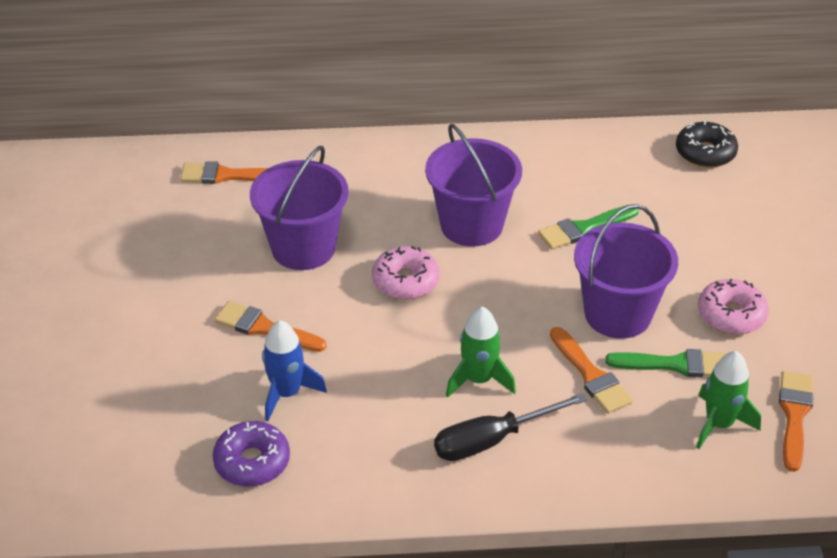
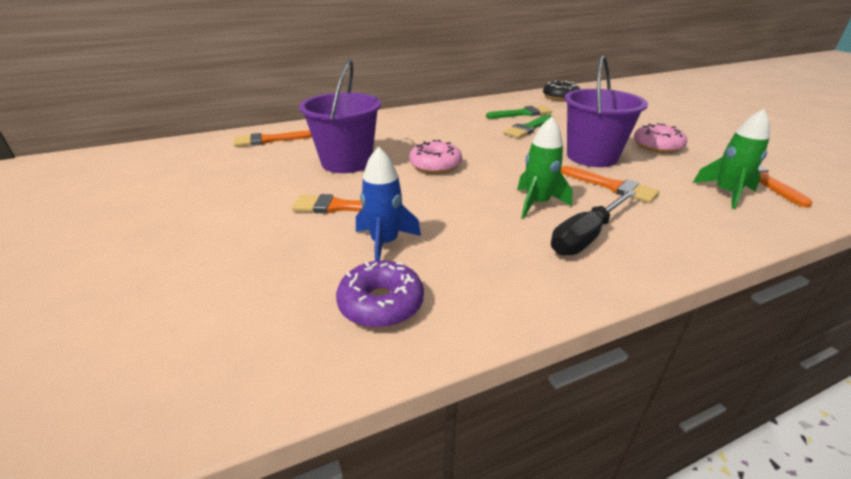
camera: 20 degrees left, 10 degrees down
purple bucket [425,124,522,247] -> none
green brush [605,349,726,378] -> green brush moved to [486,106,552,118]

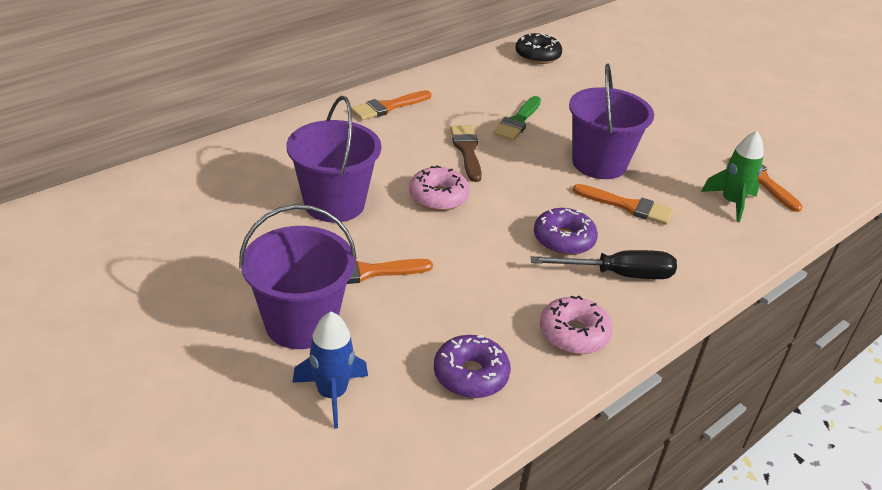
camera: 20 degrees left, 5 degrees up
orange brush [233,131,312,147] -> orange brush moved to [351,90,431,120]
blue rocket [356,146,421,261] -> blue rocket moved to [293,312,368,429]
green brush [486,106,552,118] -> none
green rocket [517,117,573,218] -> purple donut [534,208,598,255]
black screwdriver [551,189,637,256] -> black screwdriver turned 120 degrees counterclockwise [530,250,677,279]
pink donut [634,123,687,153] -> pink donut moved to [540,296,613,354]
none -> purple bucket [239,204,357,349]
none -> brown brush [450,125,482,182]

